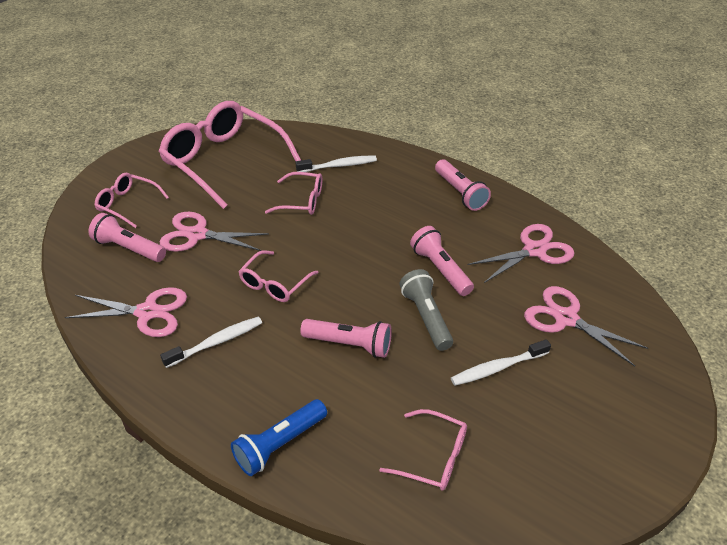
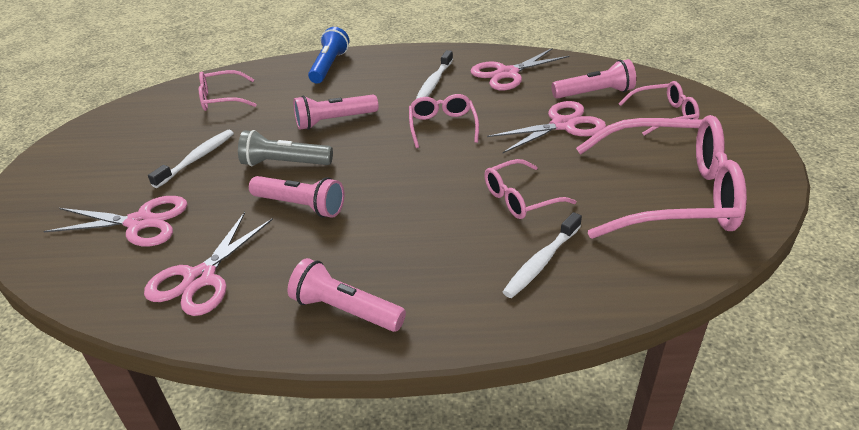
camera: 145 degrees right, 5 degrees down
grey flashlight [399,269,453,351] -> grey flashlight turned 150 degrees clockwise [238,130,333,166]

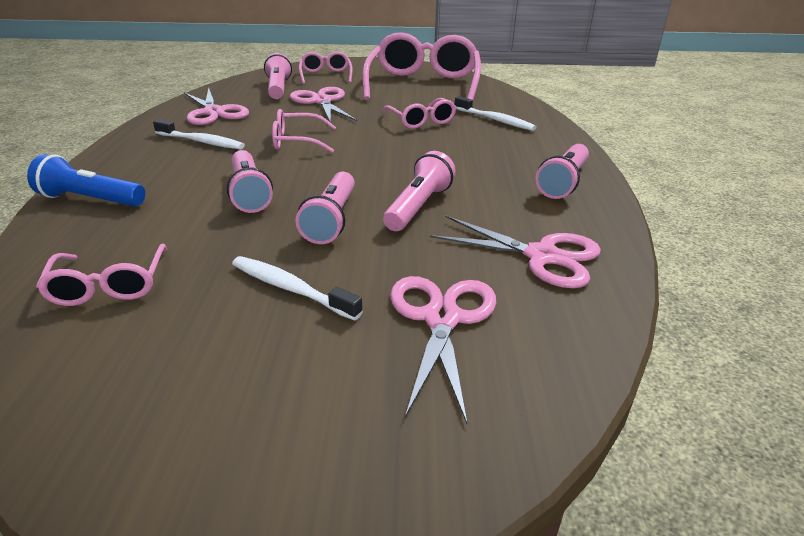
camera: 90 degrees left, 5 degrees down
grey flashlight [238,130,333,166] -> pink flashlight [296,172,355,244]

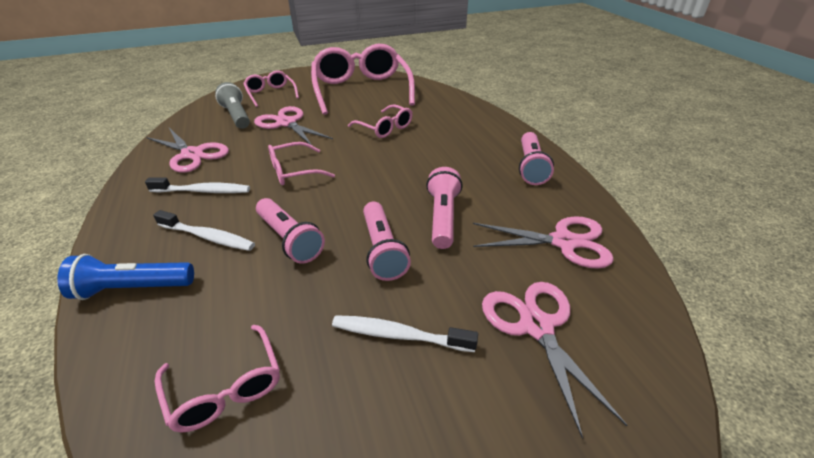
camera: 20 degrees left, 5 degrees up
pink flashlight [264,53,292,99] -> grey flashlight [215,82,250,129]
white toothbrush [455,96,536,131] -> white toothbrush moved to [153,210,255,251]

